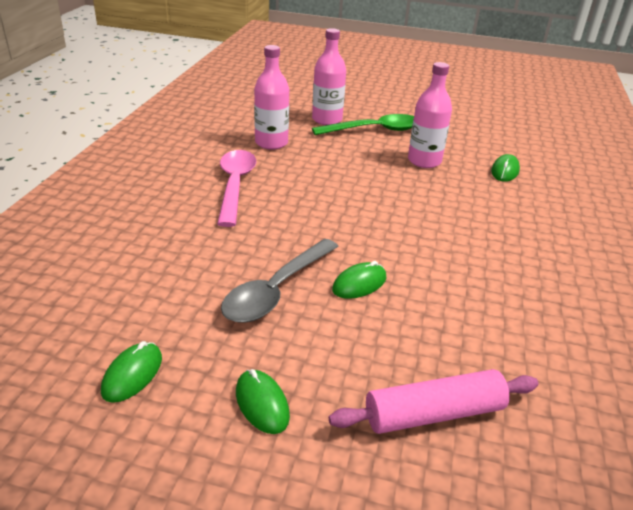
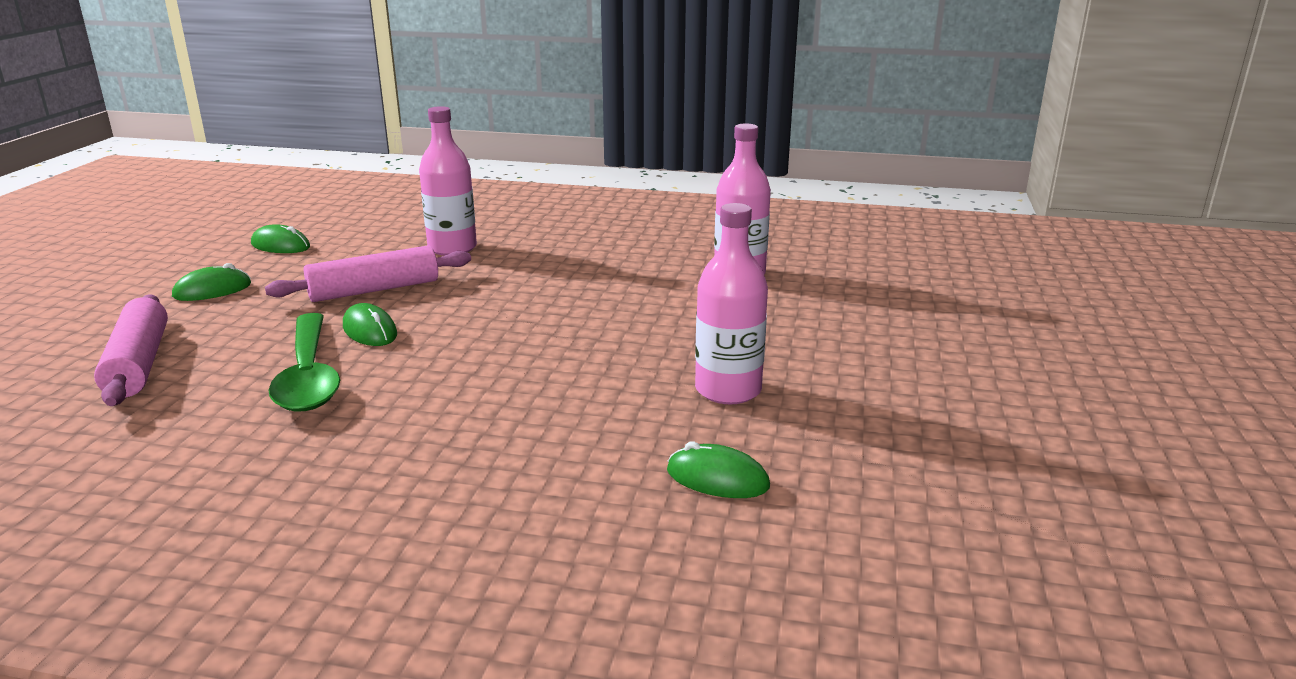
camera: 90 degrees right, 10 degrees down
pink spoon [217,150,256,227] -> none
grey spoon [221,239,339,323] -> pink rolling pin [265,245,471,302]
pink bottle [312,28,346,125] -> pink bottle moved to [419,106,477,256]
green spoon [312,114,414,135] -> green spoon moved to [269,313,340,412]

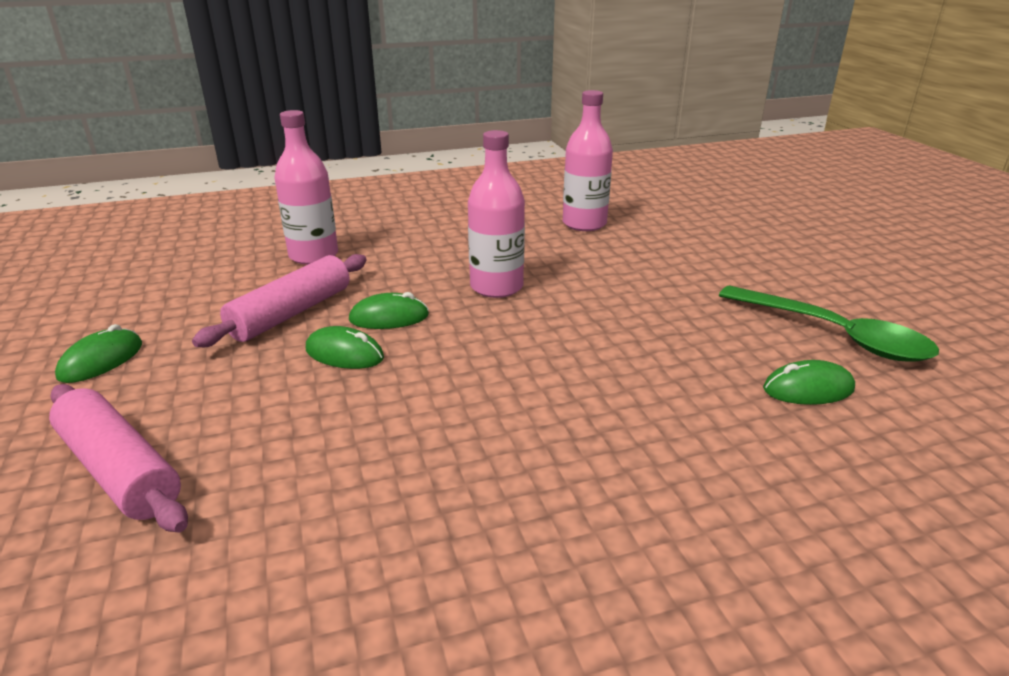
camera: 30 degrees left, 5 degrees up
green mouse [251,224,310,253] -> green mouse moved to [349,292,429,329]
green spoon [269,313,340,412] -> green spoon moved to [719,285,939,362]
pink bottle [695,203,768,404] -> pink bottle moved to [468,130,525,298]

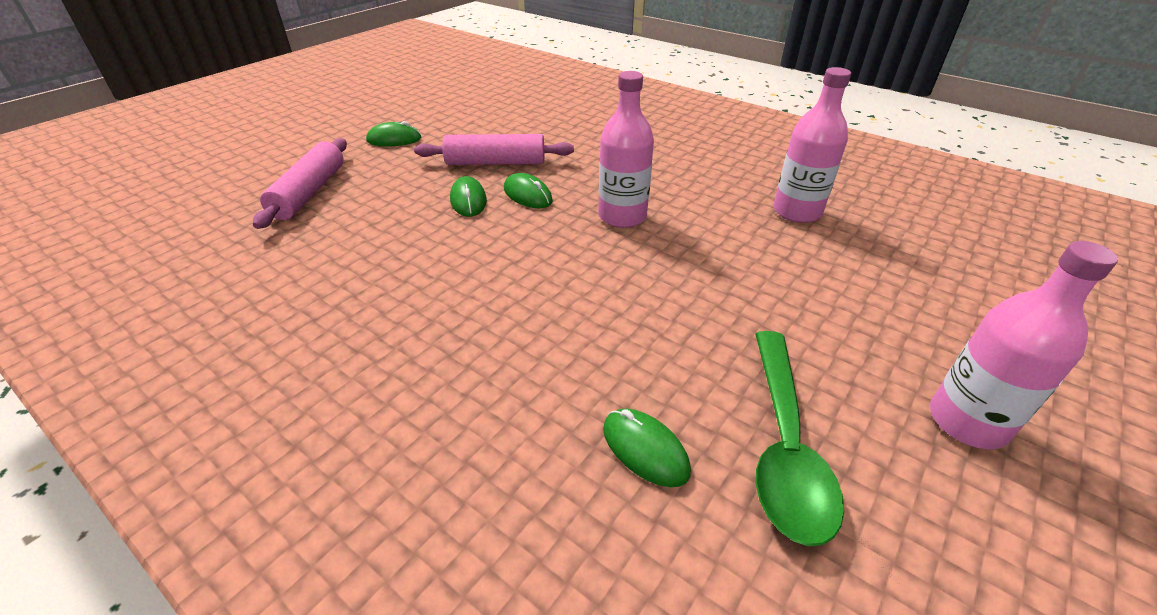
camera: 55 degrees right, 10 degrees up
pink bottle [274,110,338,265] -> pink bottle moved to [930,241,1118,449]

